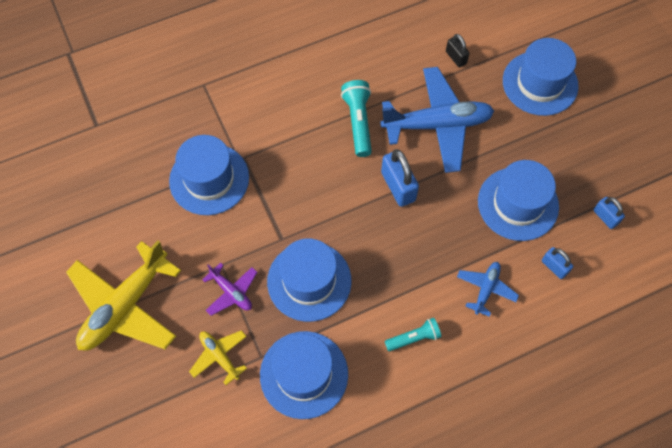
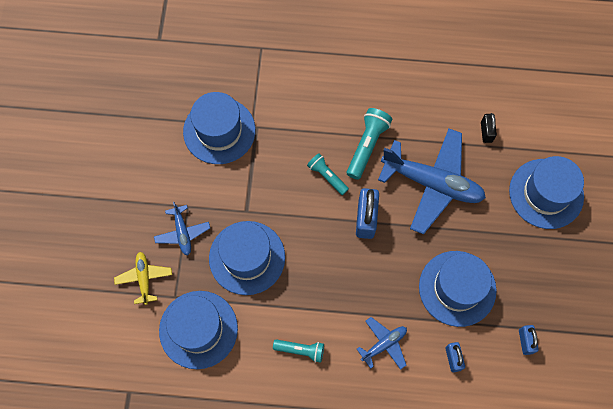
camera: 30 degrees right, 5 degrees up
yellow plane [66,240,181,351] -> none
purple plane [202,263,257,316] -> blue plane [154,202,210,255]
none -> turquoise flashlight [307,153,349,195]

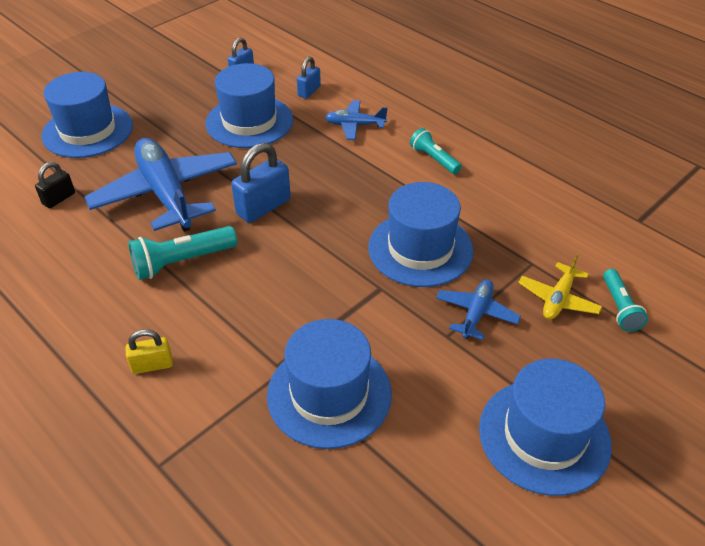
camera: 140 degrees left, 25 degrees down
blue hat [159,291,238,369] -> blue hat moved to [479,359,612,496]
turquoise flashlight [307,153,349,195] -> turquoise flashlight moved to [603,269,648,332]
none -> yellow padlock [126,329,173,374]

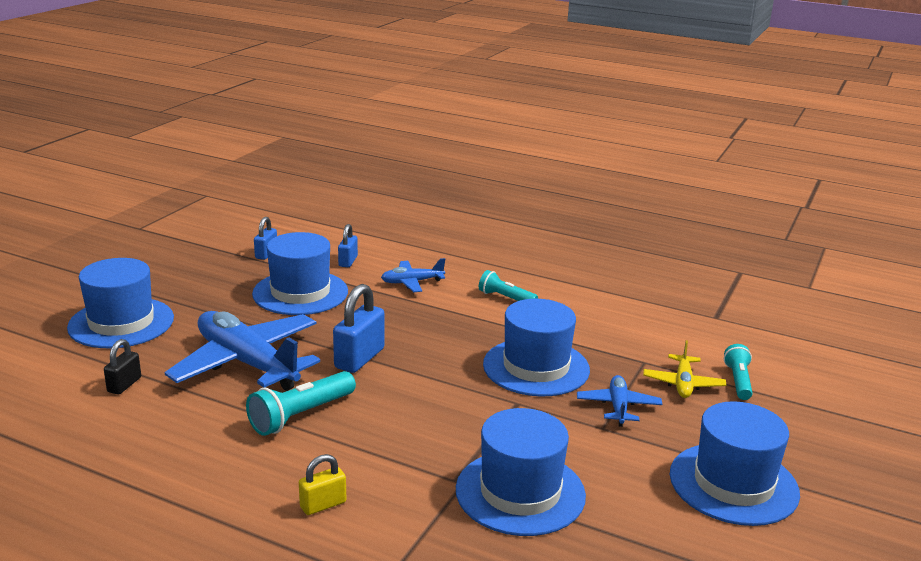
camera: 20 degrees left, 20 degrees down
turquoise flashlight [603,269,648,332] -> turquoise flashlight turned 150 degrees counterclockwise [724,344,753,400]

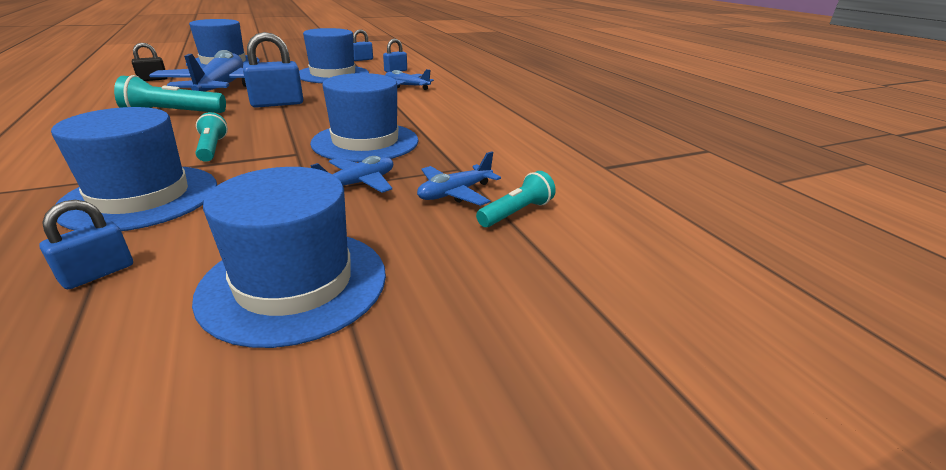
camera: 40 degrees right, 5 degrees up
yellow padlock [299,454,346,515] -> none
turquoise flashlight [479,270,538,301] -> turquoise flashlight moved to [195,112,228,162]
yellow plane [643,340,726,398] -> blue plane [417,152,501,206]
none -> blue padlock [39,200,133,289]

